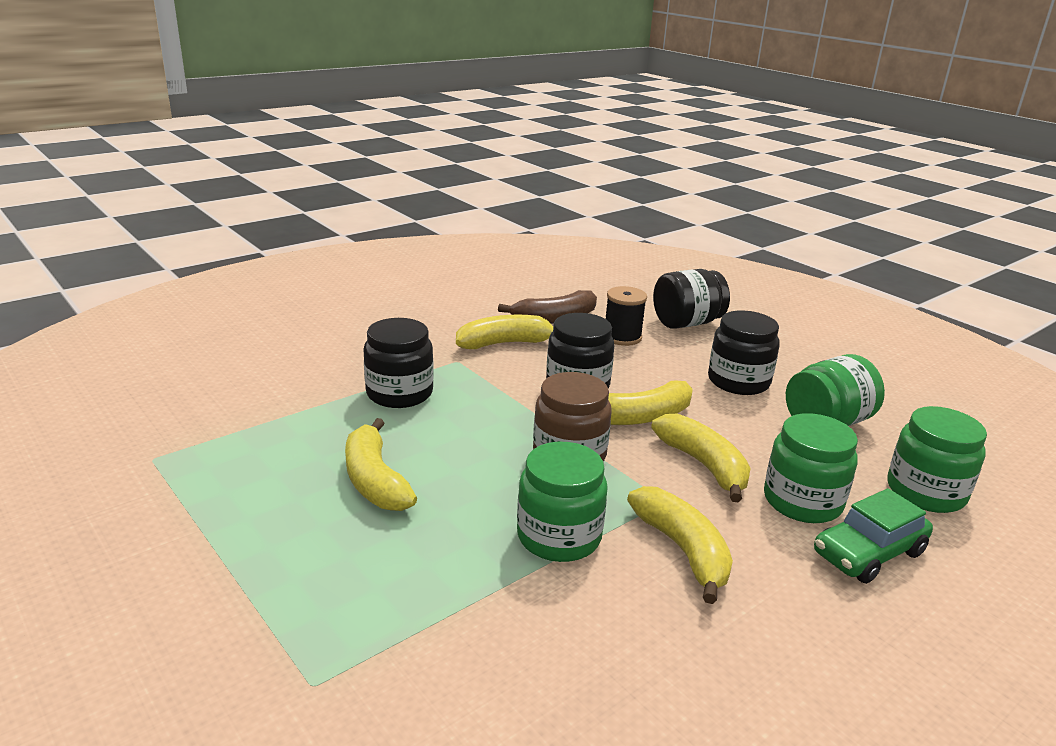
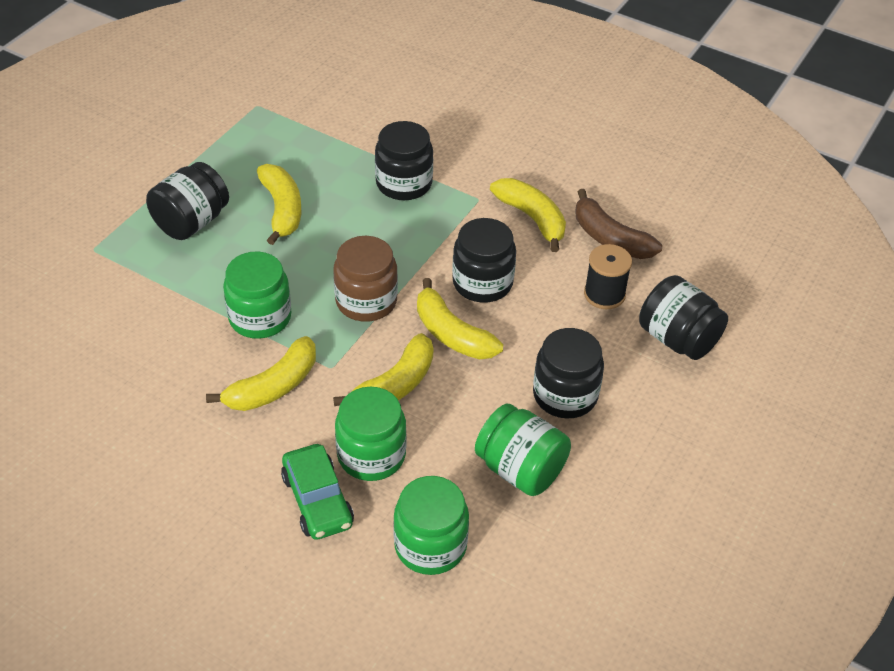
camera: 70 degrees right, 20 degrees up
yellow banana [345,418,417,511] -> yellow banana turned 120 degrees clockwise [257,164,301,245]
green car [814,488,933,584] -> green car turned 150 degrees counterclockwise [281,444,354,540]
none -> black jar [146,162,229,240]

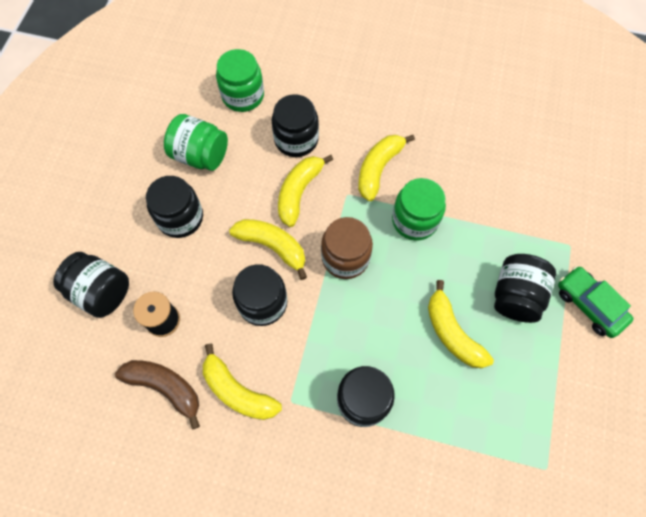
camera: 165 degrees right, 20 degrees up
green car [281,444,354,540] -> green car moved to [558,266,633,338]
green jar [335,387,406,481] -> black jar [272,94,319,157]

